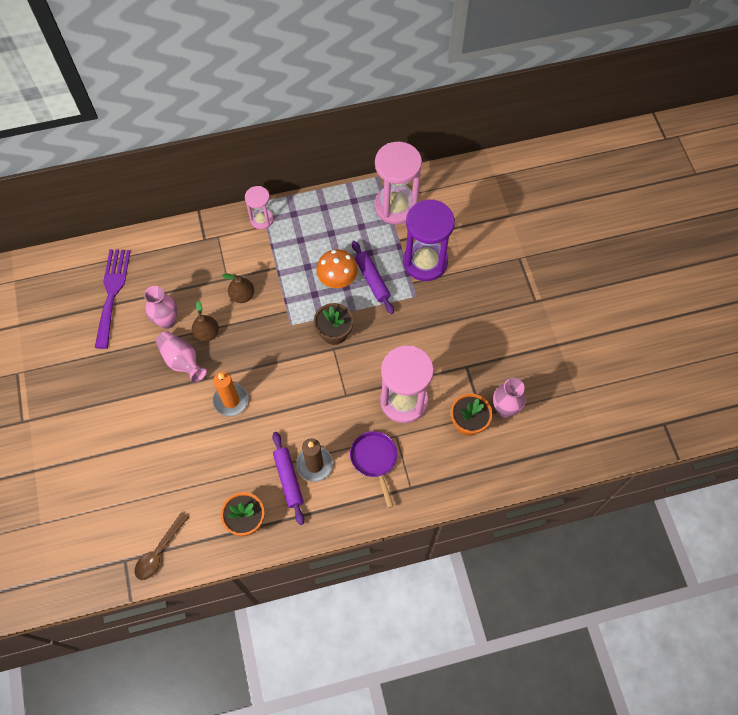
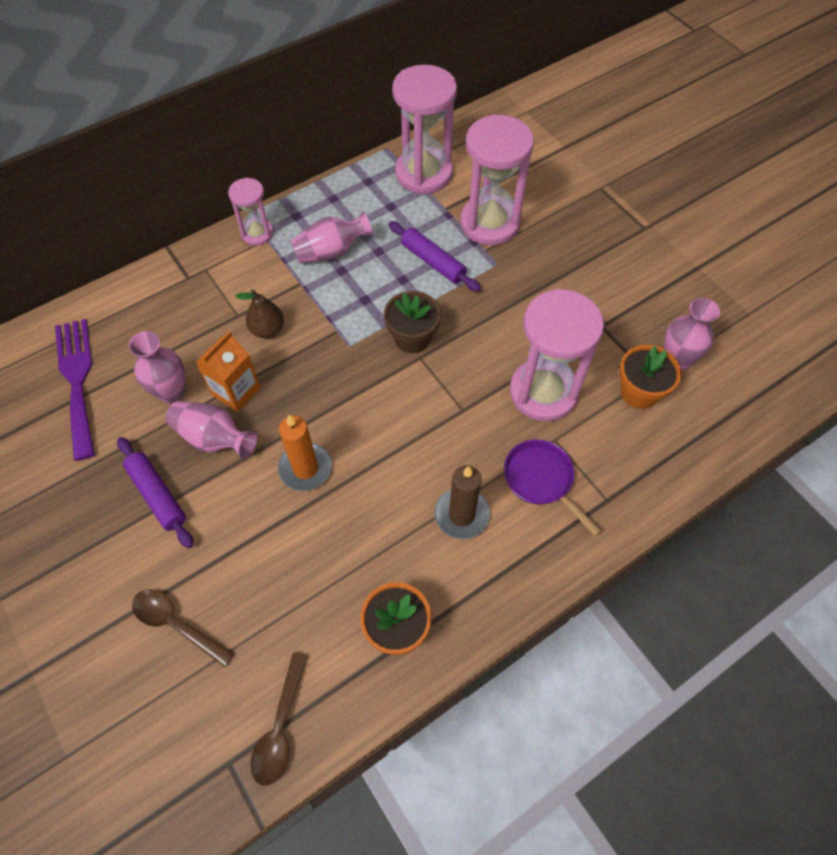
camera: 20 degrees left, 5 degrees down
brown pear [192,300,219,342] -> orange carton [196,331,261,412]
purple rolling pin [272,432,304,525] -> purple rolling pin moved to [117,437,193,548]
orange mushroom [316,249,358,288] -> none
purple hourglass [403,199,455,281] -> pink hourglass [460,114,534,245]
none -> brown spoon [132,589,234,667]
none -> pink vase [290,211,373,263]

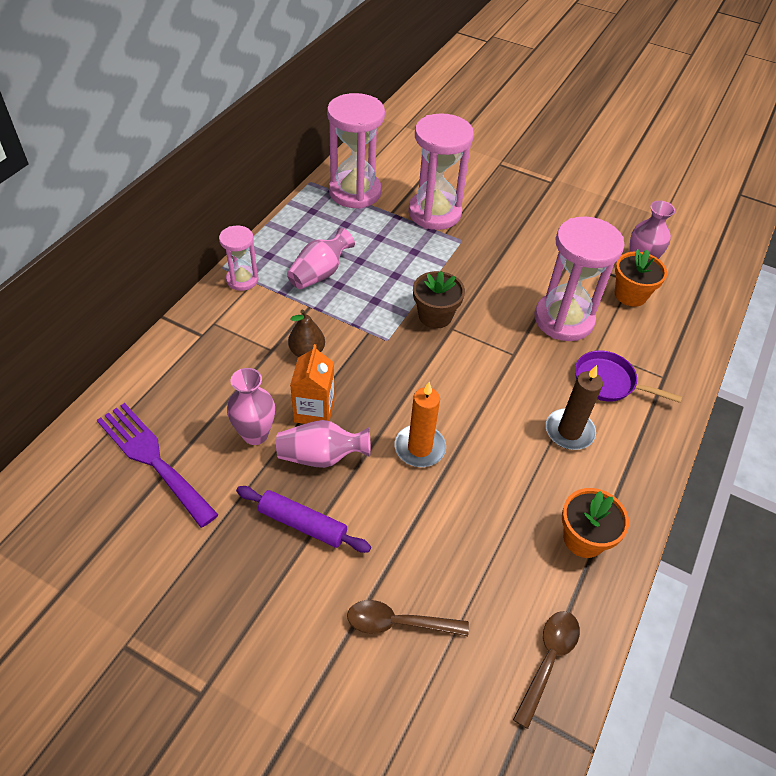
camera: 30 degrees left, 10 degrees down
brown spoon [251,653,308,786] -> brown spoon turned 135 degrees counterclockwise [513,611,580,729]
purple rolling pin [389,221,481,292] -> none

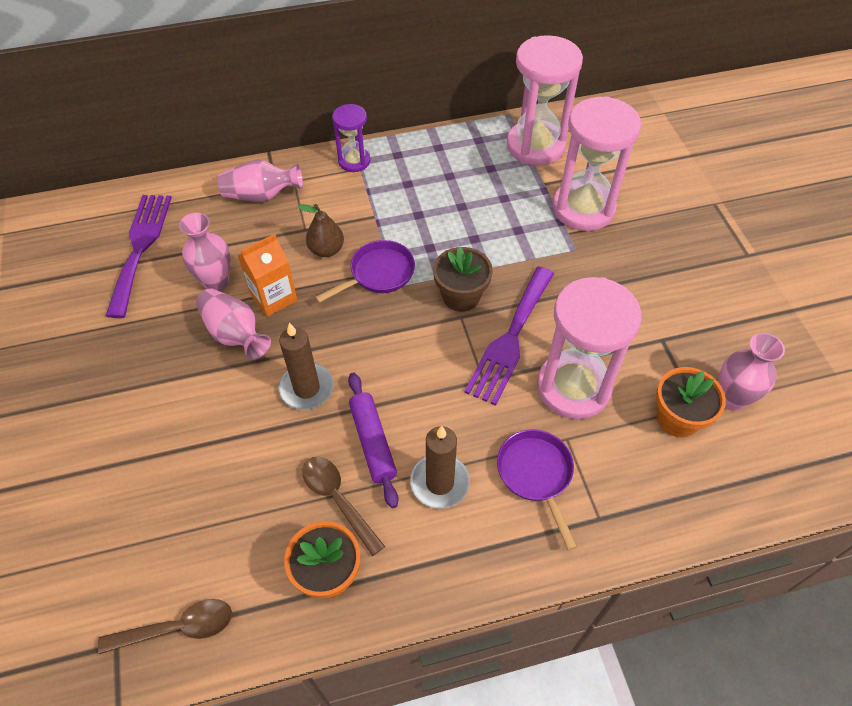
camera: 50 degrees right, 5 degrees up
pink hourglass [219,226,259,291] -> purple hourglass [332,104,370,172]
purple rolling pin [236,486,371,553] -> purple rolling pin moved to [348,372,399,508]
pink vase [287,228,355,289] -> pink vase moved to [218,160,303,202]
brown spoon [347,600,469,636] -> brown spoon moved to [302,457,385,556]
orange candle [394,382,446,467] -> brown candle [278,323,334,410]
none -> purple pan [315,240,415,303]
none -> purple fork [464,266,554,406]

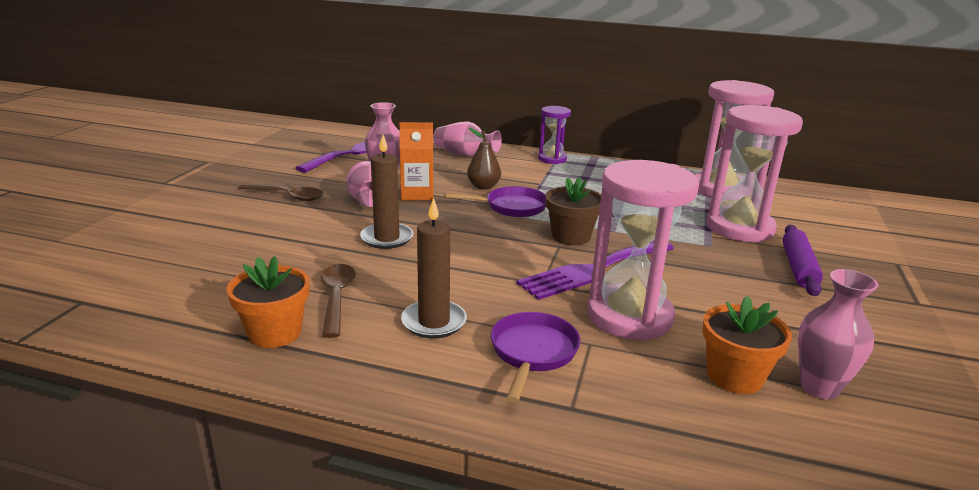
camera: 30 degrees right, 30 degrees down
brown spoon [98,599,232,654] -> brown spoon moved to [238,184,323,201]
purple rolling pin [348,372,399,508] -> purple rolling pin moved to [782,225,823,296]

